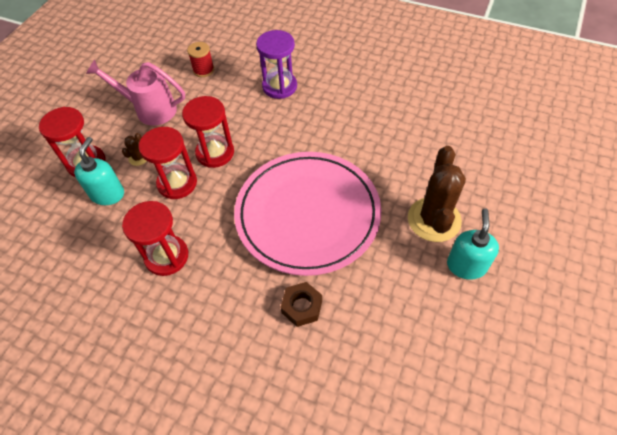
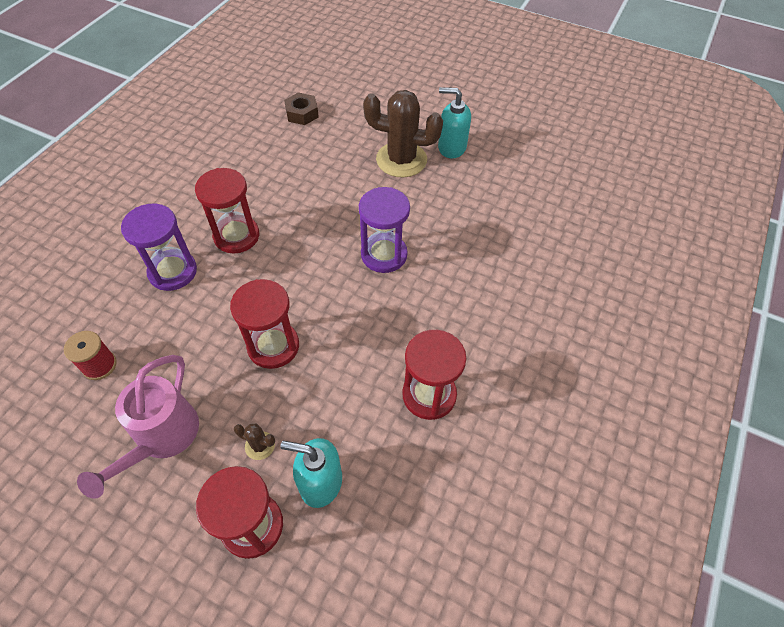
camera: 90 degrees left, 0 degrees up
red hourglass [138,127,197,199] -> red hourglass moved to [195,168,259,254]
pink plate [234,152,381,276] -> purple hourglass [359,187,410,273]
brown nut [280,282,322,327] -> brown nut moved to [284,92,319,125]

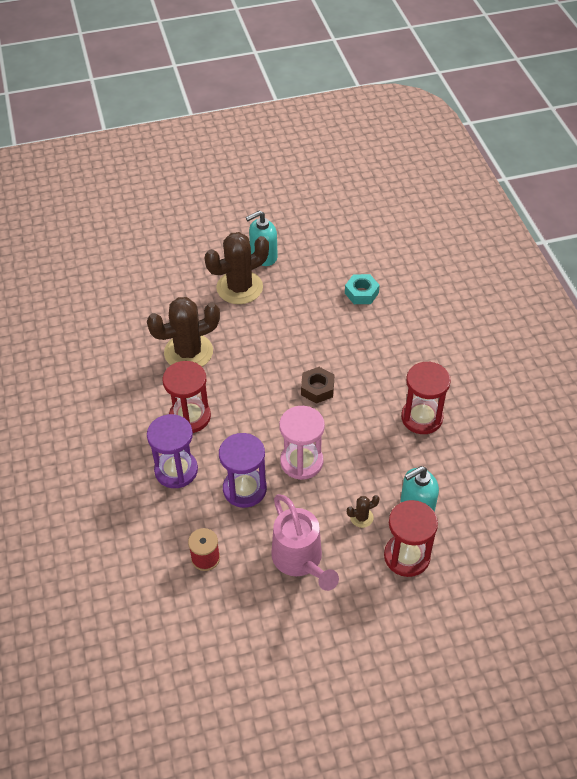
camera: 40 degrees left, 5 degrees down
red hourglass [230,279,299,369] -> pink hourglass [279,406,325,480]
brown nut [284,92,319,125] -> brown nut moved to [301,367,334,404]
purple hourglass [359,187,410,273] -> purple hourglass moved to [219,433,267,508]
none -> brown cactus [147,297,220,367]
none -> turquoise nut [345,274,380,304]

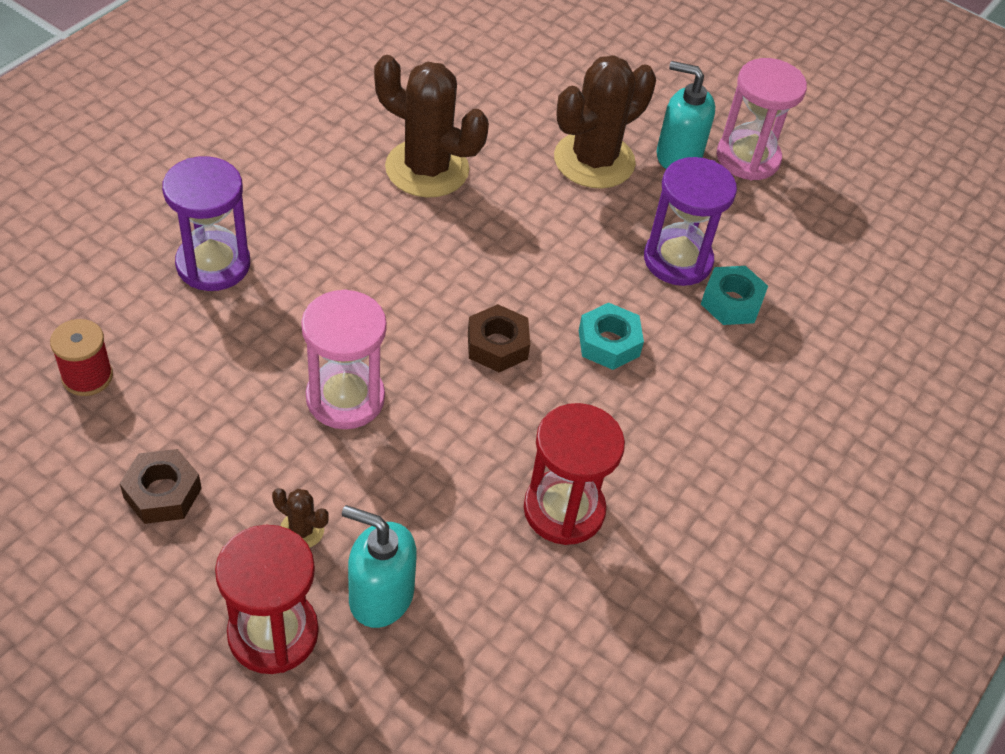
camera: 45 degrees right, 0 degrees up
red hourglass [163,361,211,433] -> none
brown cactus [205,232,269,304] -> brown cactus turned 60 degrees counterclockwise [554,55,656,188]
purple hourglass [219,433,267,508] -> purple hourglass moved to [644,157,737,286]
pink watering can [271,494,339,591] -> brown nut [120,449,202,524]
none -> turquoise nut [579,303,644,370]
none -> pink hourglass [717,58,807,180]

